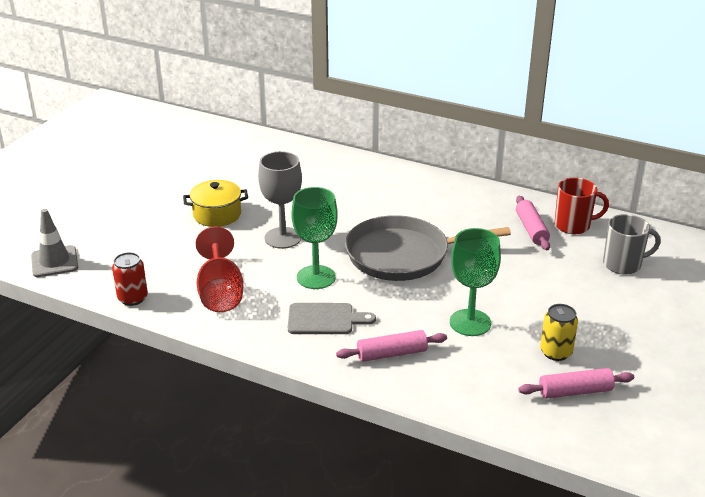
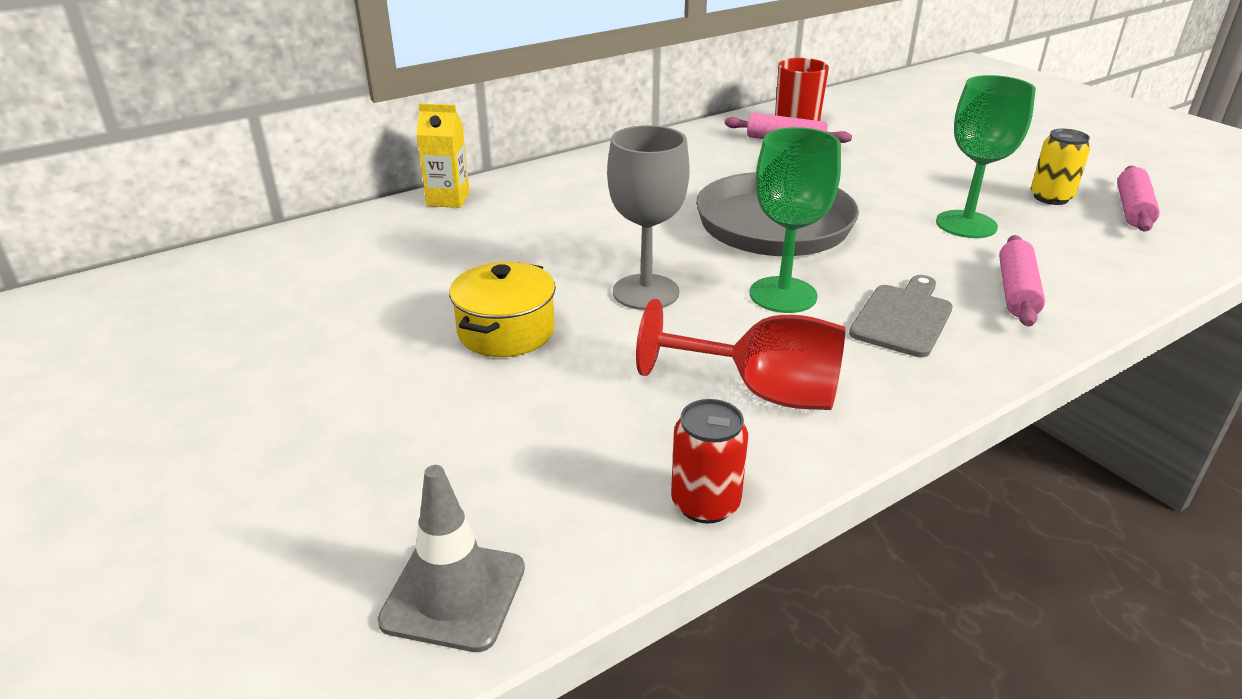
camera: 60 degrees left, 0 degrees up
grey mug [603,214,661,275] -> none
none -> yellow carton [416,103,470,208]

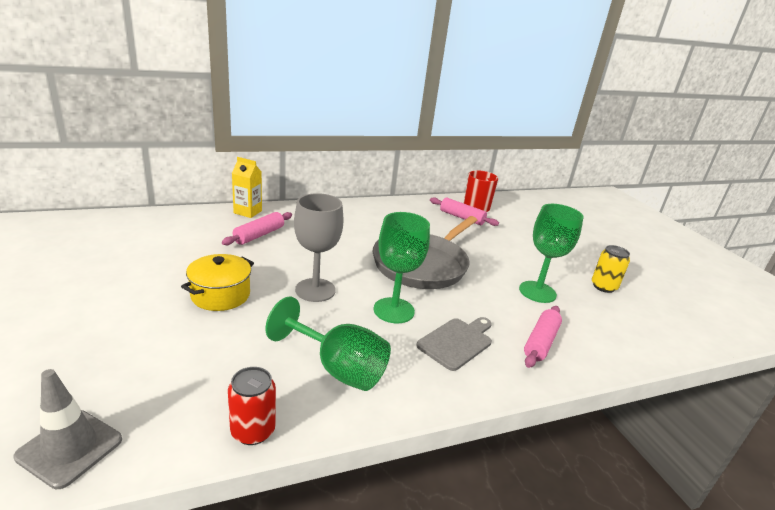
camera: 10 degrees right, 5 degrees down
red goblet [636,299,846,410] -> green goblet [265,297,391,391]
pink rolling pin [1117,166,1160,231] -> pink rolling pin moved to [222,212,292,245]

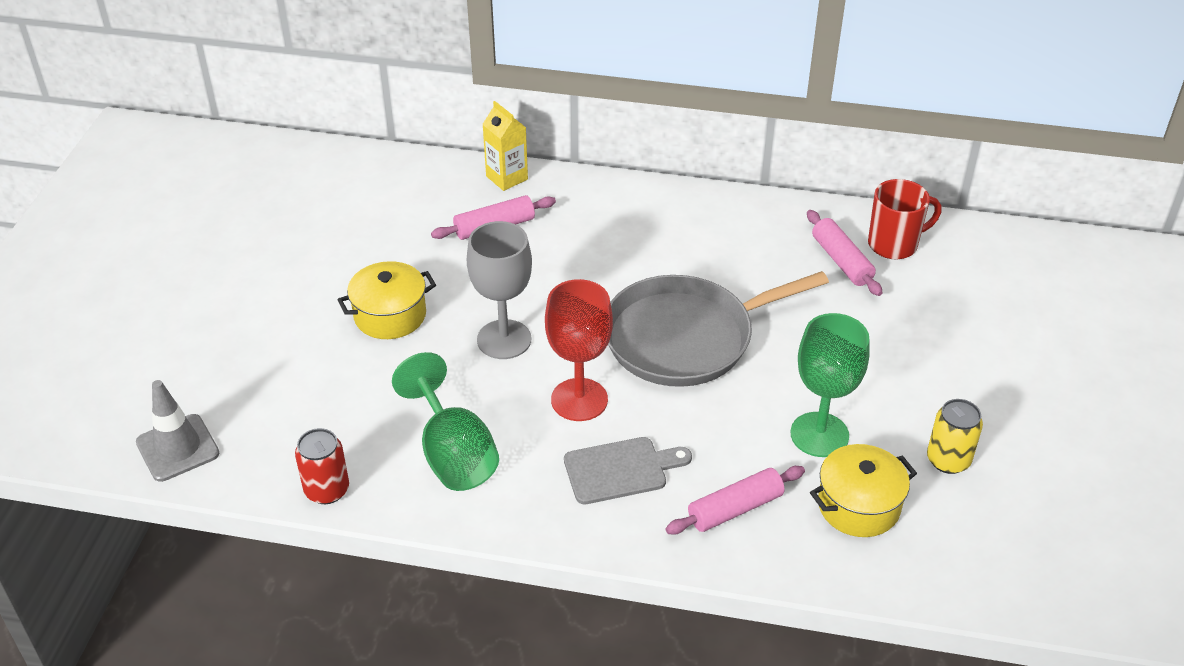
camera: 35 degrees right, 15 degrees up
green goblet [374,212,430,323] -> red goblet [545,279,613,421]
none -> yellow pot [810,444,917,537]

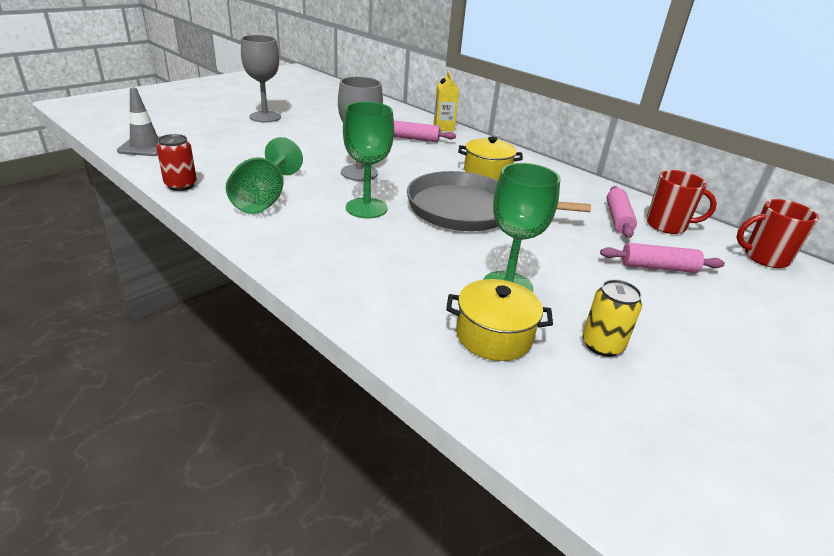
camera: 30 degrees right, 10 degrees down
yellow pot [337,261,436,339] -> yellow pot moved to [458,137,523,181]
red goblet [545,279,613,421] -> green goblet [343,102,394,218]
grey cutting board [564,437,692,504] -> none
pink rolling pin [665,466,805,535] -> pink rolling pin moved to [600,243,725,273]
none -> grey goblet [241,35,281,122]
none -> red mug [736,199,819,268]

